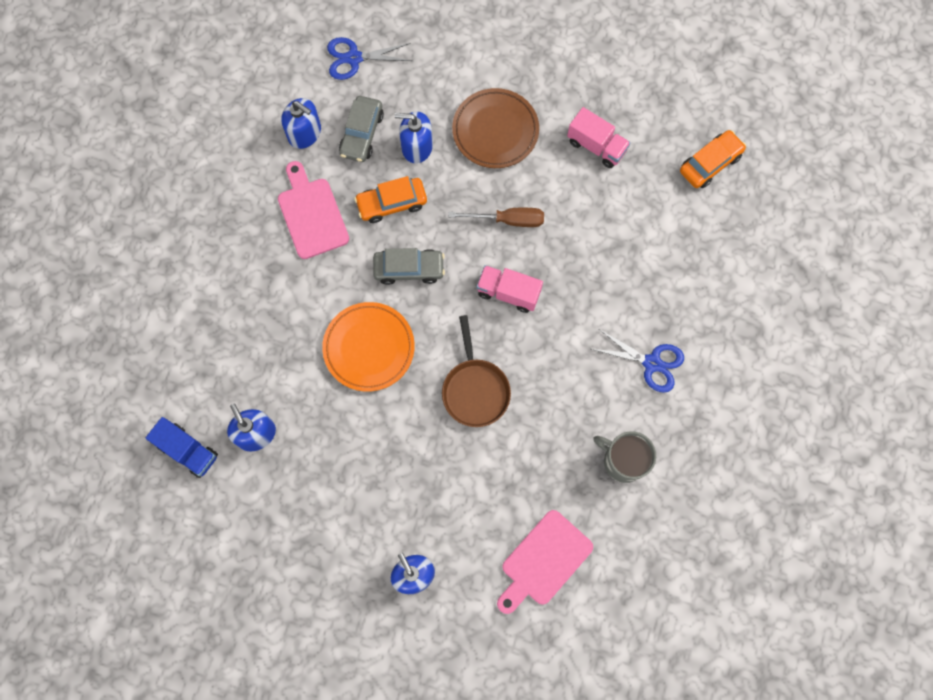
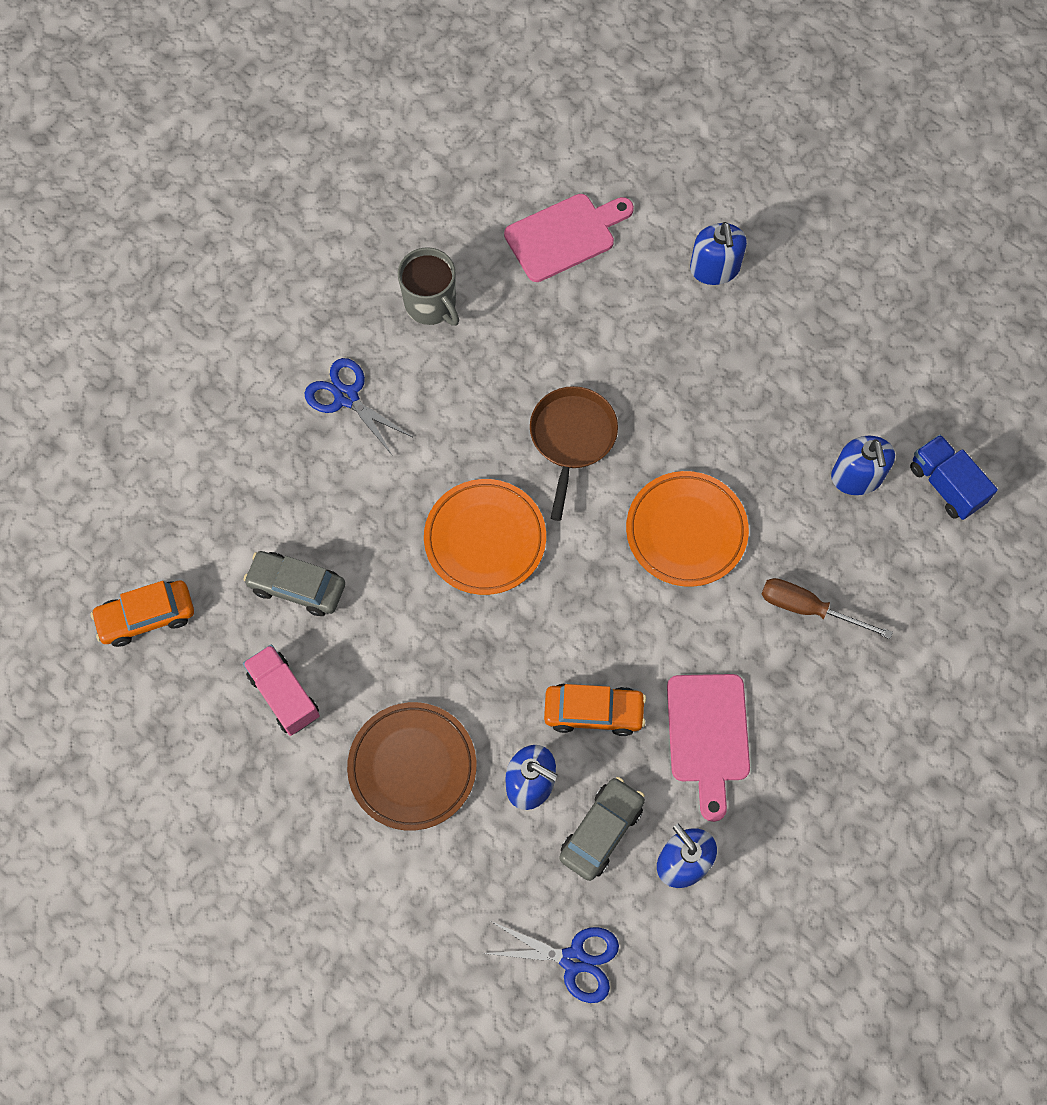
camera: 160 degrees left, 5 degrees down
grey car [373,248,445,285] -> grey car moved to [243,551,345,616]
brown screwdriver [448,208,544,227] -> brown screwdriver moved to [762,578,893,639]
pink truck [476,265,543,313] -> orange plate [424,479,546,595]

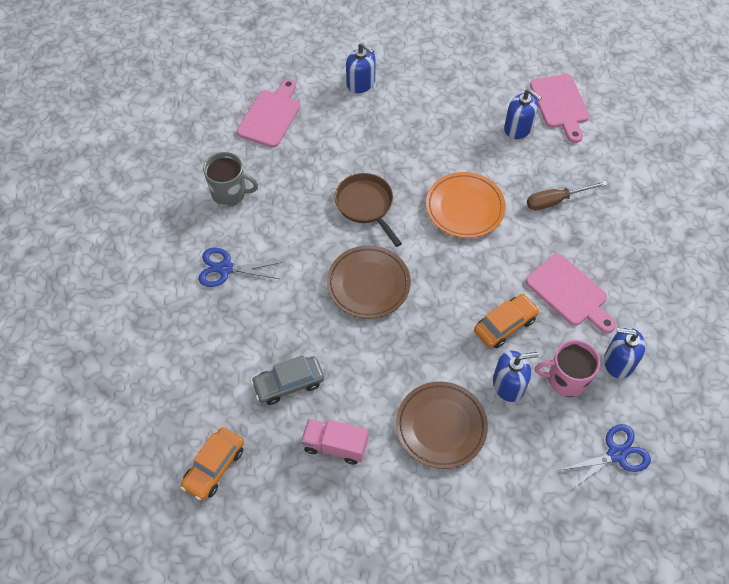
camera: 40 degrees left, 10 degrees down
orange plate [424,479,546,595] -> brown plate [327,245,411,319]
grey car [559,777,645,881] -> pink mug [535,340,600,397]
blue truck [910,434,998,520] -> pink cutting board [530,74,590,143]

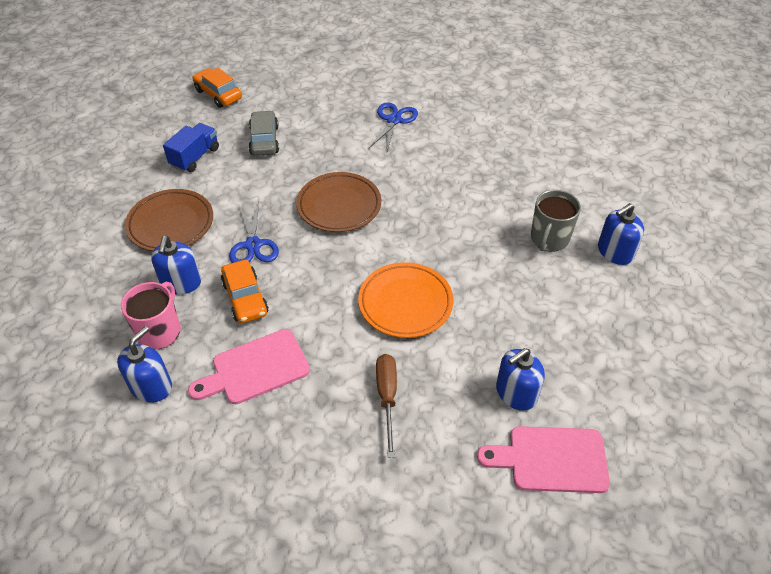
camera: 105 degrees right, 10 degrees down
grey mug [203,152,258,206] -> grey mug moved to [531,190,581,252]
pink cutting board [237,79,300,147] -> none
pink truck [301,419,368,465] -> blue truck [163,123,219,172]
brown pan [335,173,402,247] -> none
blue scissors [560,424,651,490] -> blue scissors moved to [229,201,279,263]

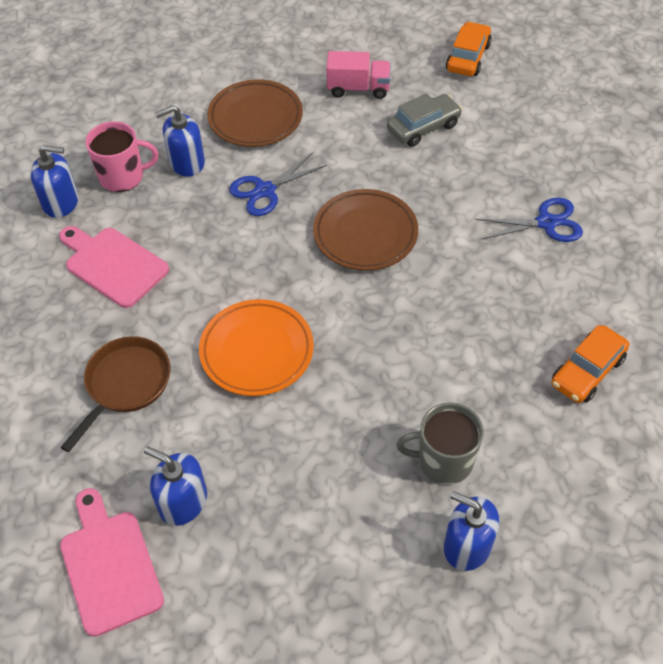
camera: 65 degrees right, 5 degrees up
blue truck [163,123,219,172] -> pink truck [326,51,391,99]
orange car [221,260,269,323] -> orange car moved to [551,325,629,403]
brown screwdriver [376,354,397,458] -> brown pan [60,336,171,452]

